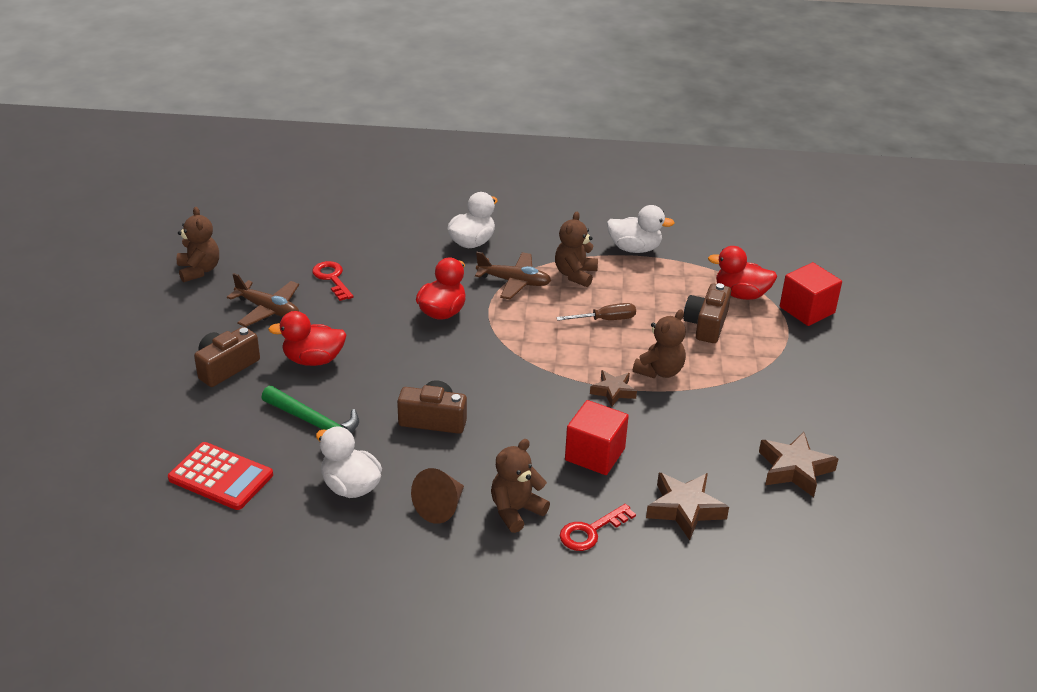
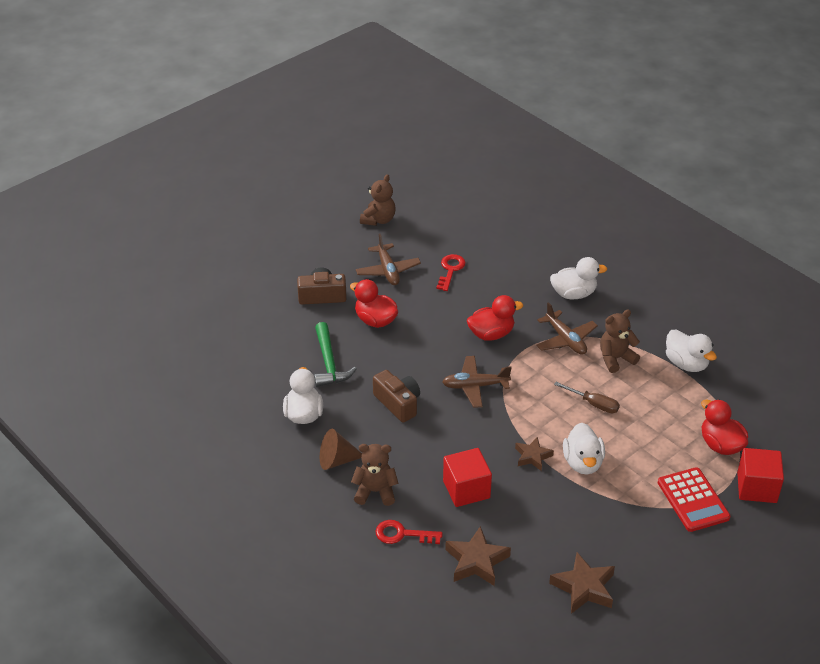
camera: 45 degrees right, 5 degrees up
red calculator [168,442,273,510] -> red calculator moved to [658,467,731,532]
brown teddy bear [633,310,686,378] -> white duck [563,423,605,474]
brown camera [684,283,731,343] -> none
none -> brown plane [442,356,512,408]

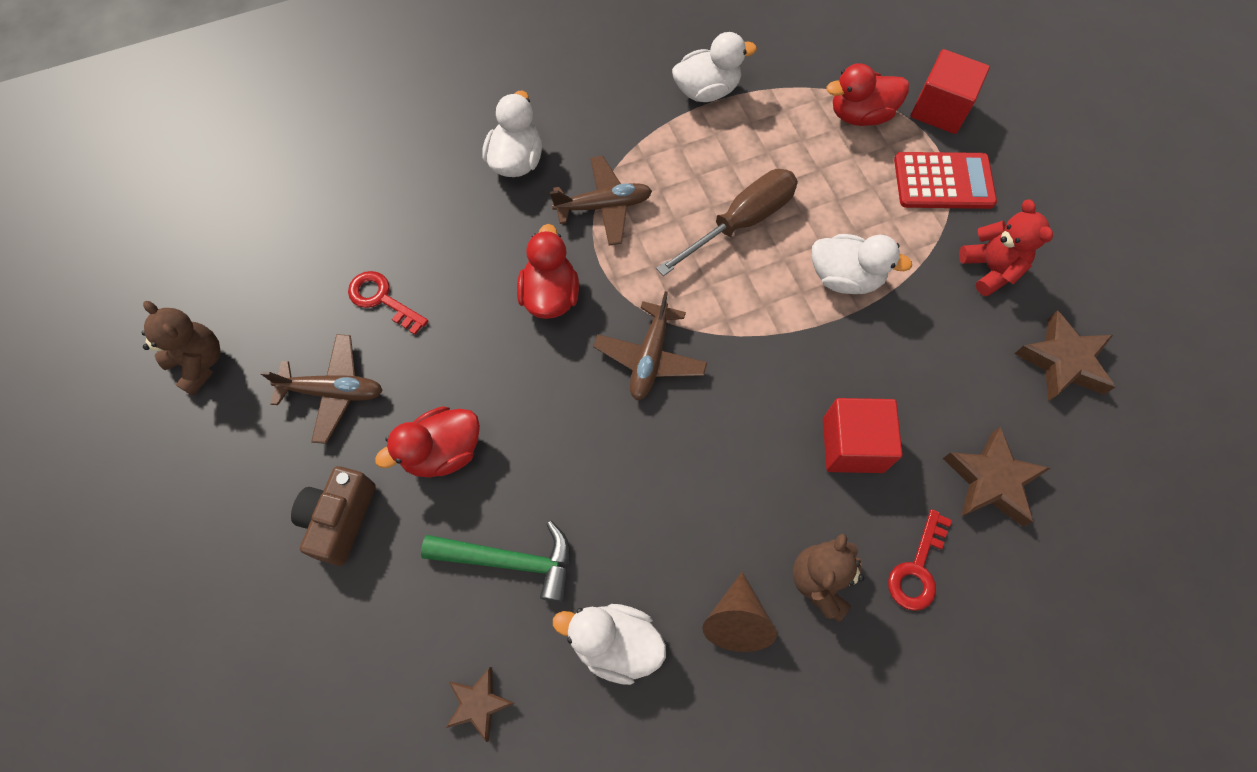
camera: 70 degrees left, 25 degrees up
brown camera [373,370,420,423] -> none
brown star [515,437,554,471] -> brown star moved to [446,667,515,742]
brown screwdriver [554,382,620,413] -> brown screwdriver [656,169,798,276], size x1.68
brown teddy bear [600,310,640,373] -> none
none -> red teddy bear [959,200,1053,296]

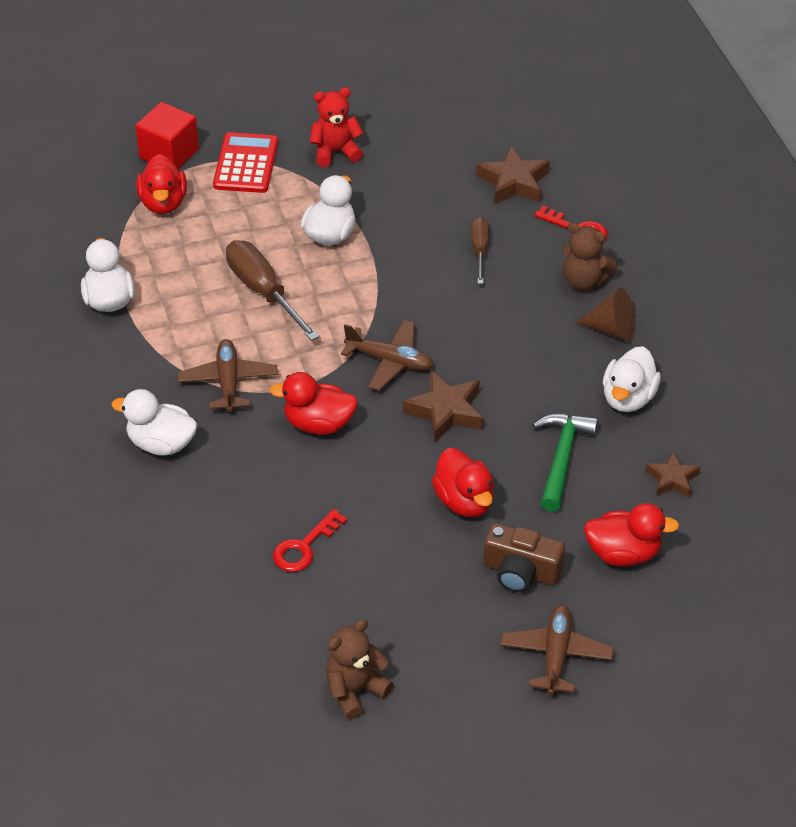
camera: 85 degrees left, 20 degrees down
brown plane [260,334,383,444] -> brown plane moved to [500,605,614,695]
red cube [823,398,903,473] -> brown screwdriver [471,217,489,284]
brown star [1015,310,1115,402] -> brown star moved to [403,371,483,443]
none -> red duck [584,503,679,566]

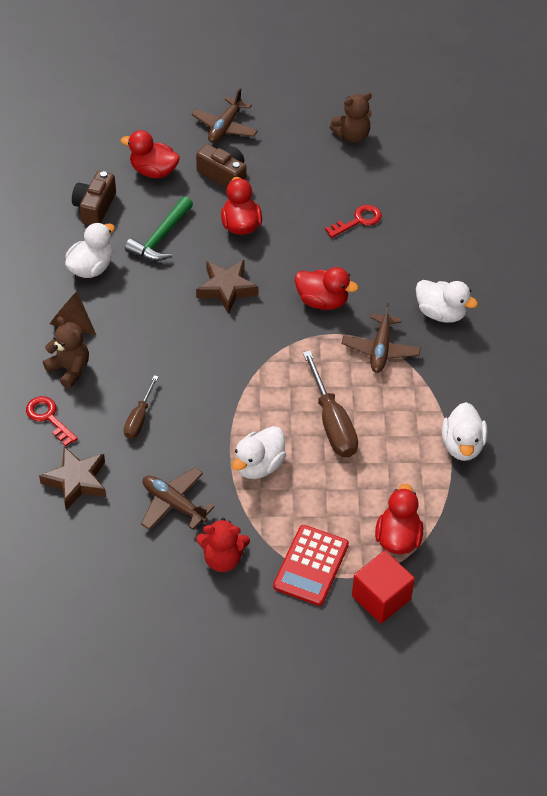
camera: 165 degrees left, 5 degrees up
brown plane [341,320,433,391] -> brown plane moved to [141,468,215,530]
brown star [646,451,700,498] -> brown camera [72,171,116,225]

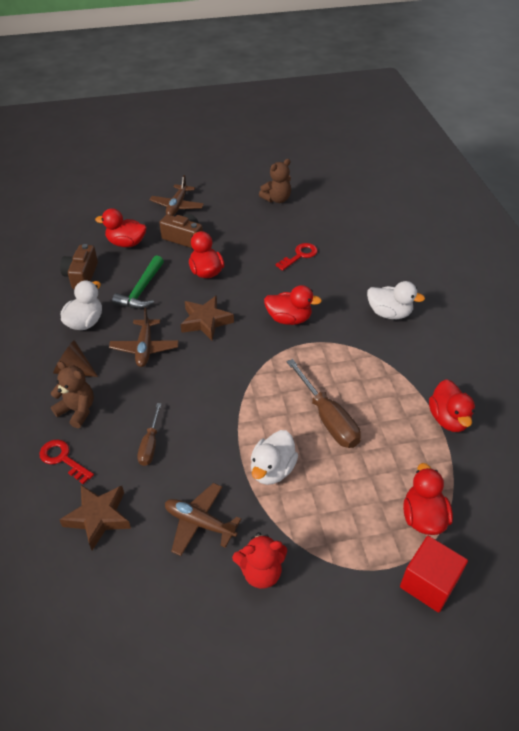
camera: 10 degrees left, 5 degrees down
red calculator [273,525,349,606] -> none
brown plane [342,303,421,373] -> brown plane moved to [109,308,179,367]
white duck [442,402,487,461] -> red duck [429,379,475,432]

